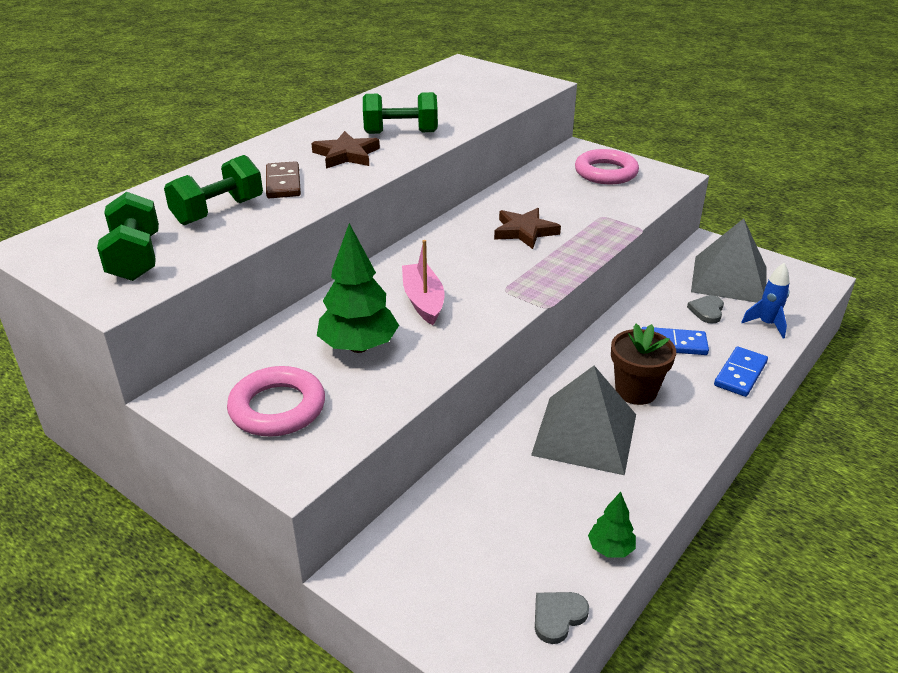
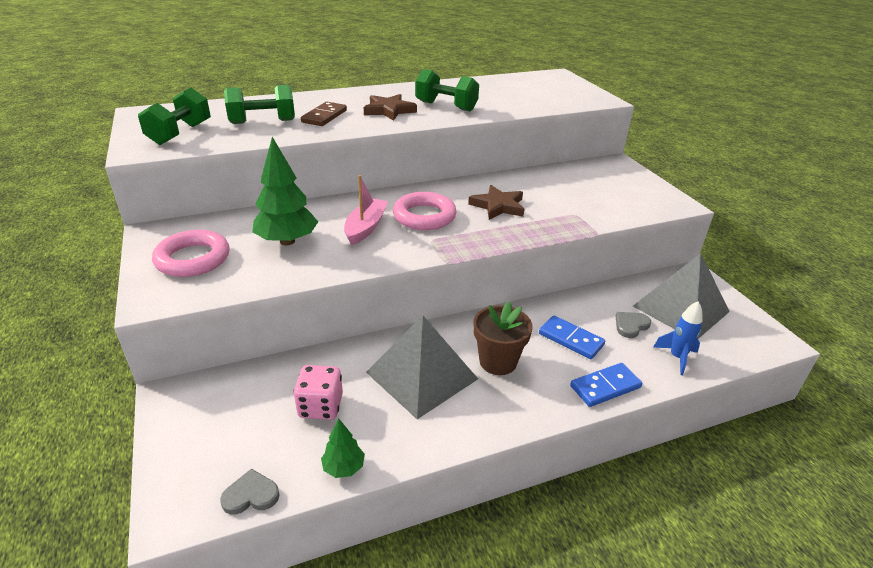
camera: 30 degrees right, 0 degrees up
pink ring [575,149,639,184] -> pink ring moved to [393,192,457,230]
none -> pink dice [293,365,343,420]

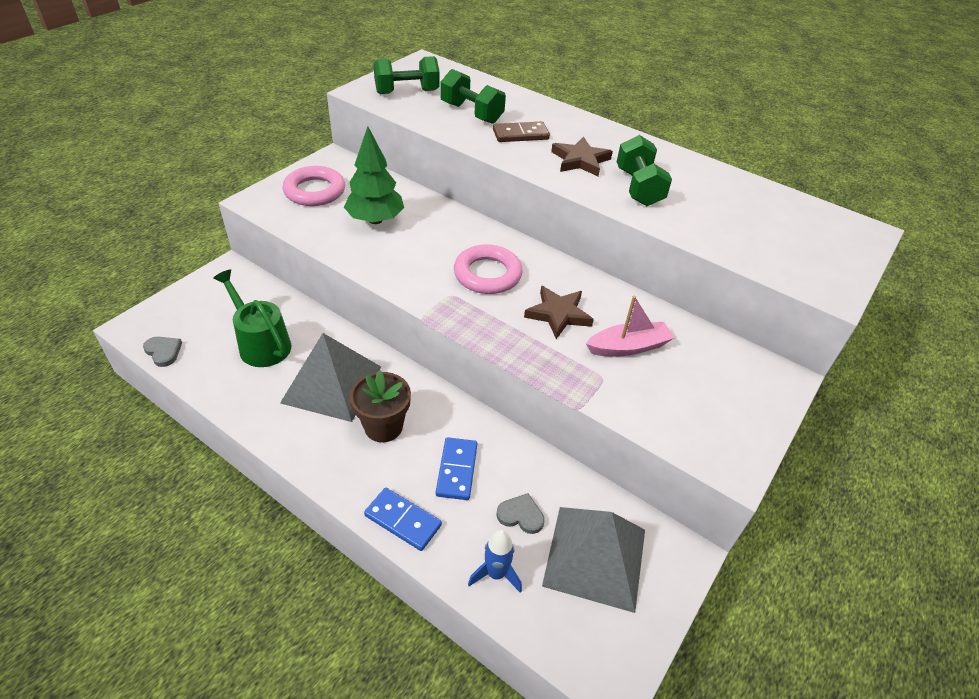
camera: 55 degrees right, 10 degrees up
pink dice [293,365,343,420] -> green watering can [213,269,291,367]
green tree [321,418,365,478] -> none
pink boat [344,175,388,246] -> pink boat moved to [586,296,674,357]

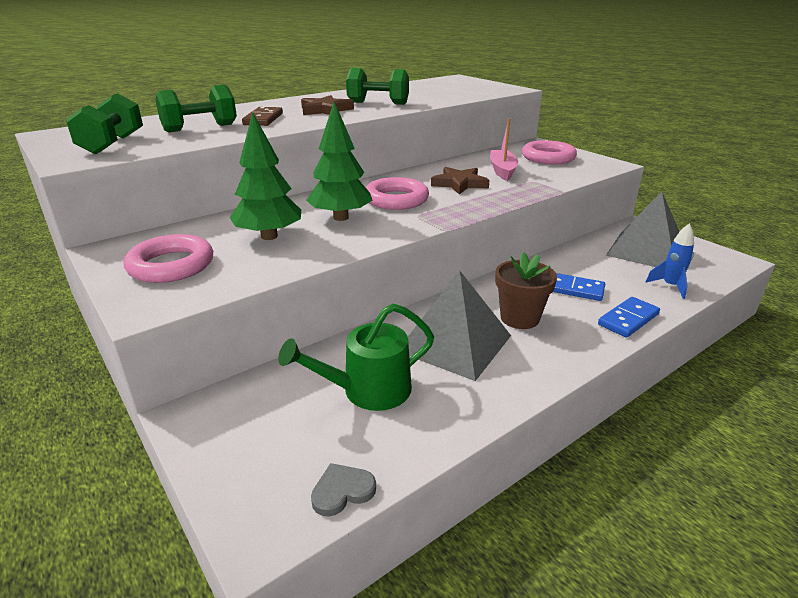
camera: 70 degrees left, 15 degrees down
grey heart [496,493,545,534] -> none
none -> green tree [306,101,373,221]
none -> pink ring [522,140,577,164]

